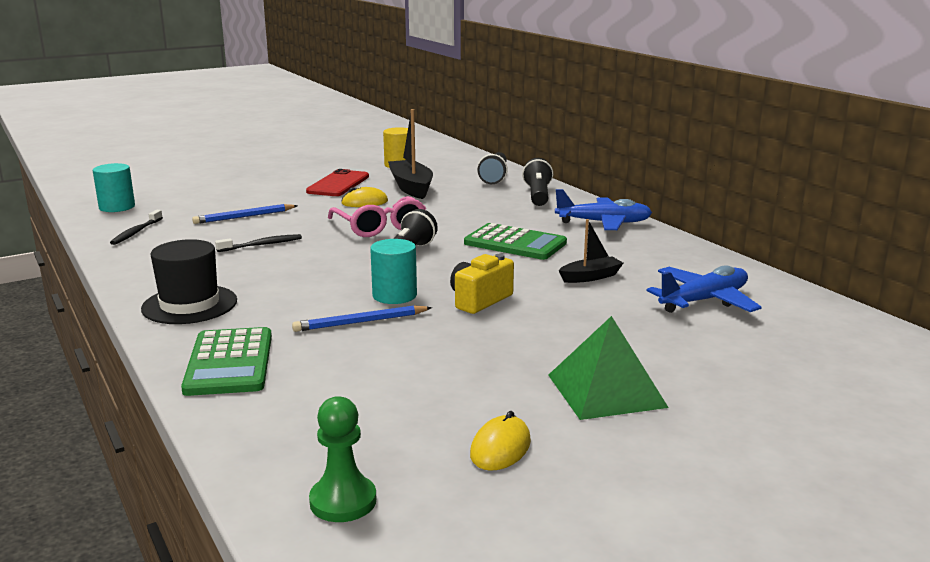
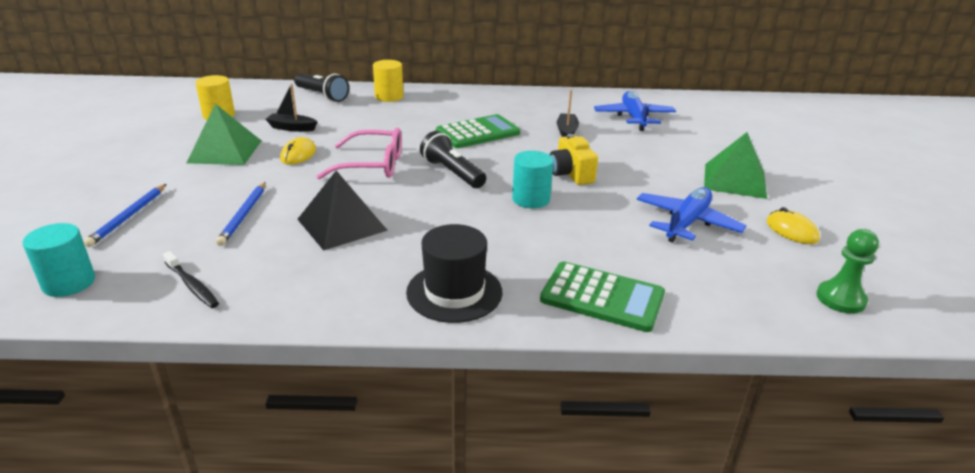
camera: 60 degrees left, 10 degrees up
black toothbrush [215,234,302,252] -> black pyramid [297,171,388,251]
blue pencil [292,305,432,332] -> blue pencil moved to [84,184,166,247]
red phone [306,169,369,196] -> green pyramid [186,104,261,165]
black boat [388,109,433,199] -> black boat [266,84,317,132], size x0.58
black flashlight [522,158,553,206] -> yellow cylinder [373,60,403,102]
blue plane [555,189,652,230] -> blue plane moved to [637,187,746,243]

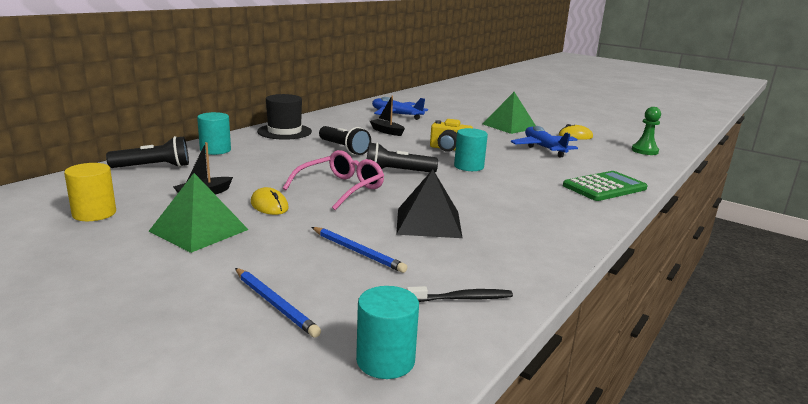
camera: 55 degrees left, 10 degrees down
yellow cylinder [373,60,403,102] -> turquoise cylinder [197,112,231,155]
black hat [406,224,502,323] -> black hat moved to [257,94,312,140]
green calculator [436,114,520,148] -> black flashlight [319,126,371,155]

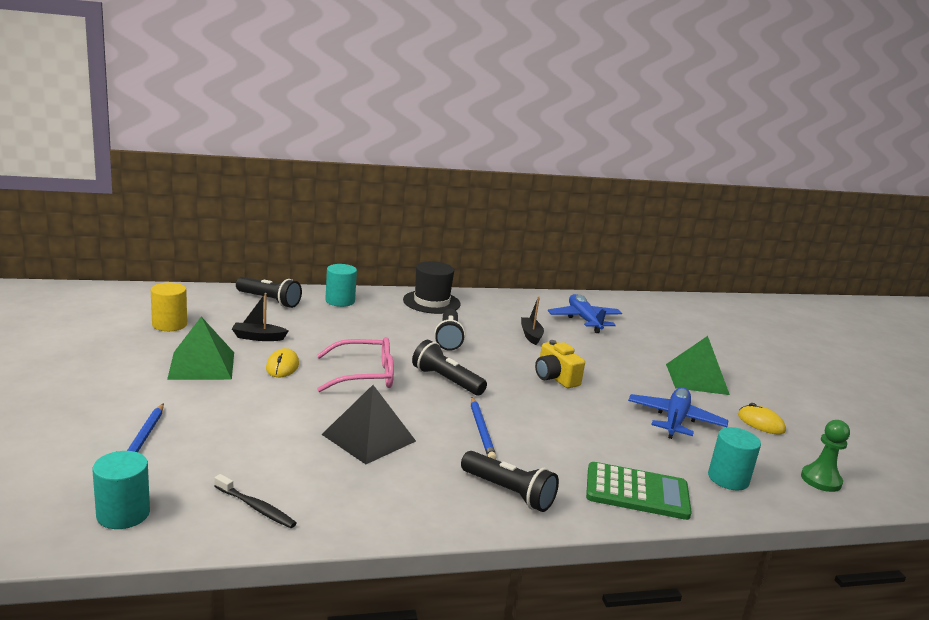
camera: 40 degrees right, 0 degrees up
blue pencil [312,227,408,273] -> blue pencil moved to [471,397,497,460]
turquoise cylinder [454,128,488,171] -> turquoise cylinder moved to [708,427,761,490]
none -> black flashlight [461,451,559,512]

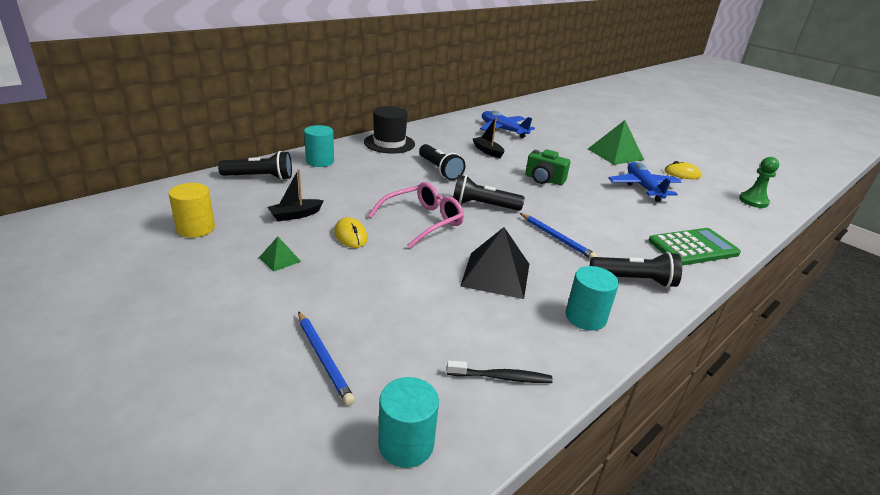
camera: 30 degrees left, 10 degrees up
green pyramid [167,317,234,380] -> green pyramid [259,237,301,272], size x0.49
yellow camera [535,340,585,388] -> green camera [525,149,570,185]
turquoise cylinder [708,427,761,490] -> turquoise cylinder moved to [566,266,619,330]

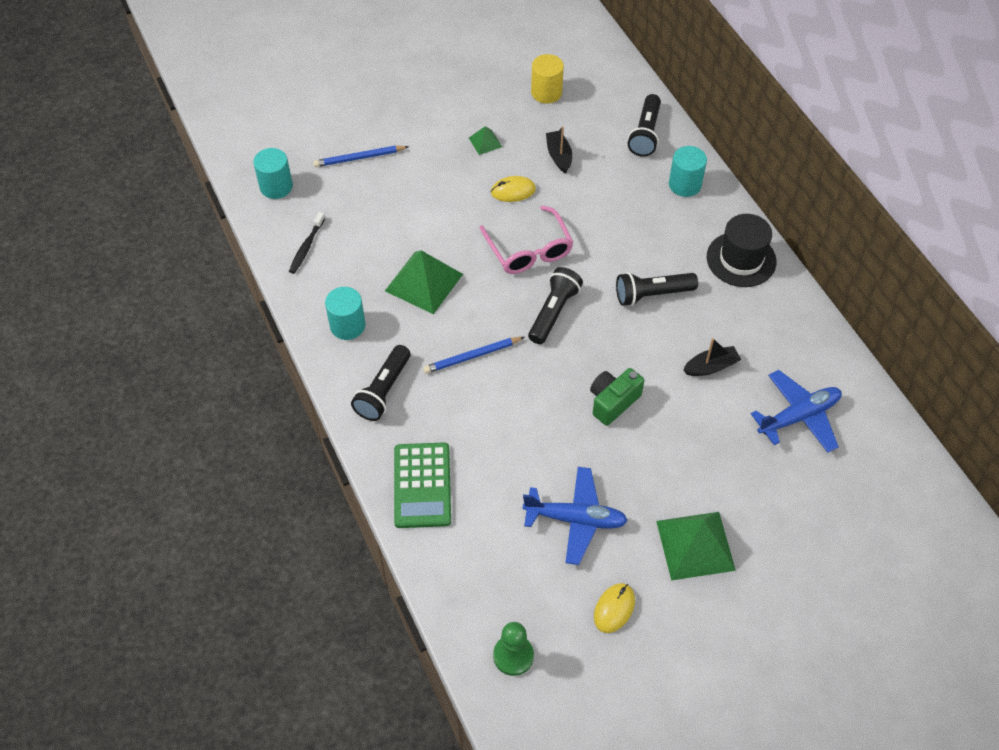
camera: 110 degrees right, 25 degrees up
black pyramid [460,227,529,299] -> green pyramid [385,250,463,314]

